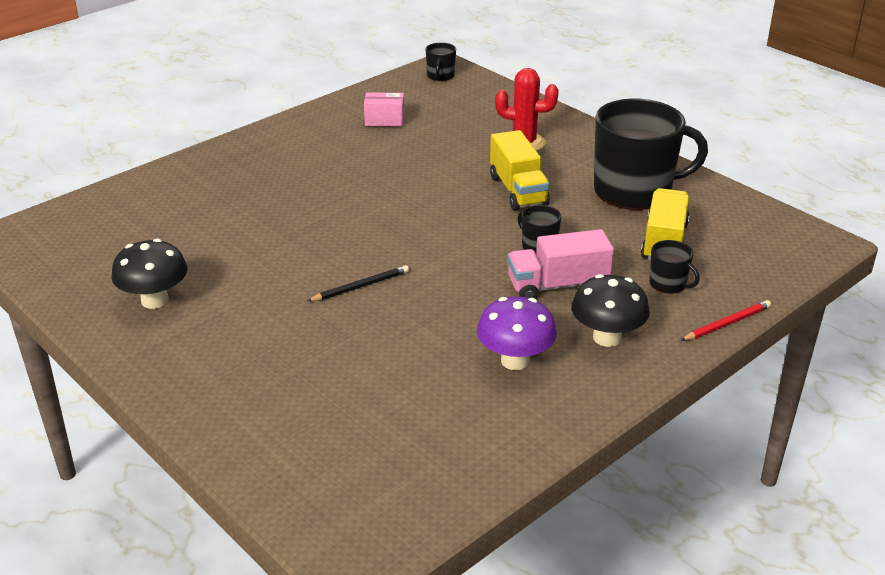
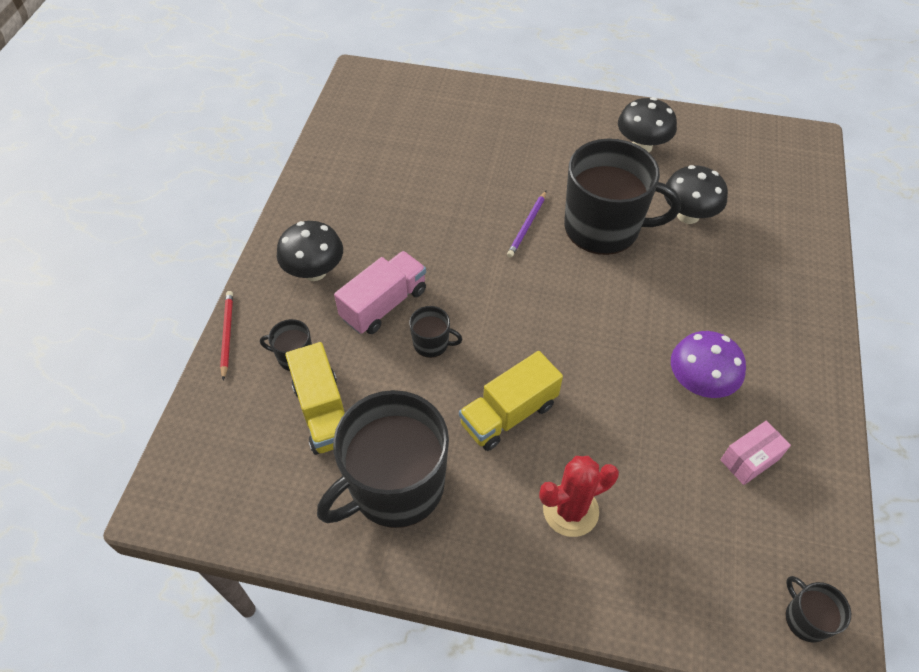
camera: 145 degrees right, 20 degrees up
black pencil [307,265,409,301] -> purple pencil [507,191,546,258]
purple mushroom [477,296,557,370] -> purple mushroom moved to [671,331,746,398]
yellow truck [490,130,550,210] -> yellow truck turned 75 degrees counterclockwise [459,351,563,451]
red pencil [680,300,771,341] -> red pencil turned 150 degrees clockwise [220,291,233,380]
none -> black mug [564,138,681,255]
none -> black mushroom [664,165,728,224]

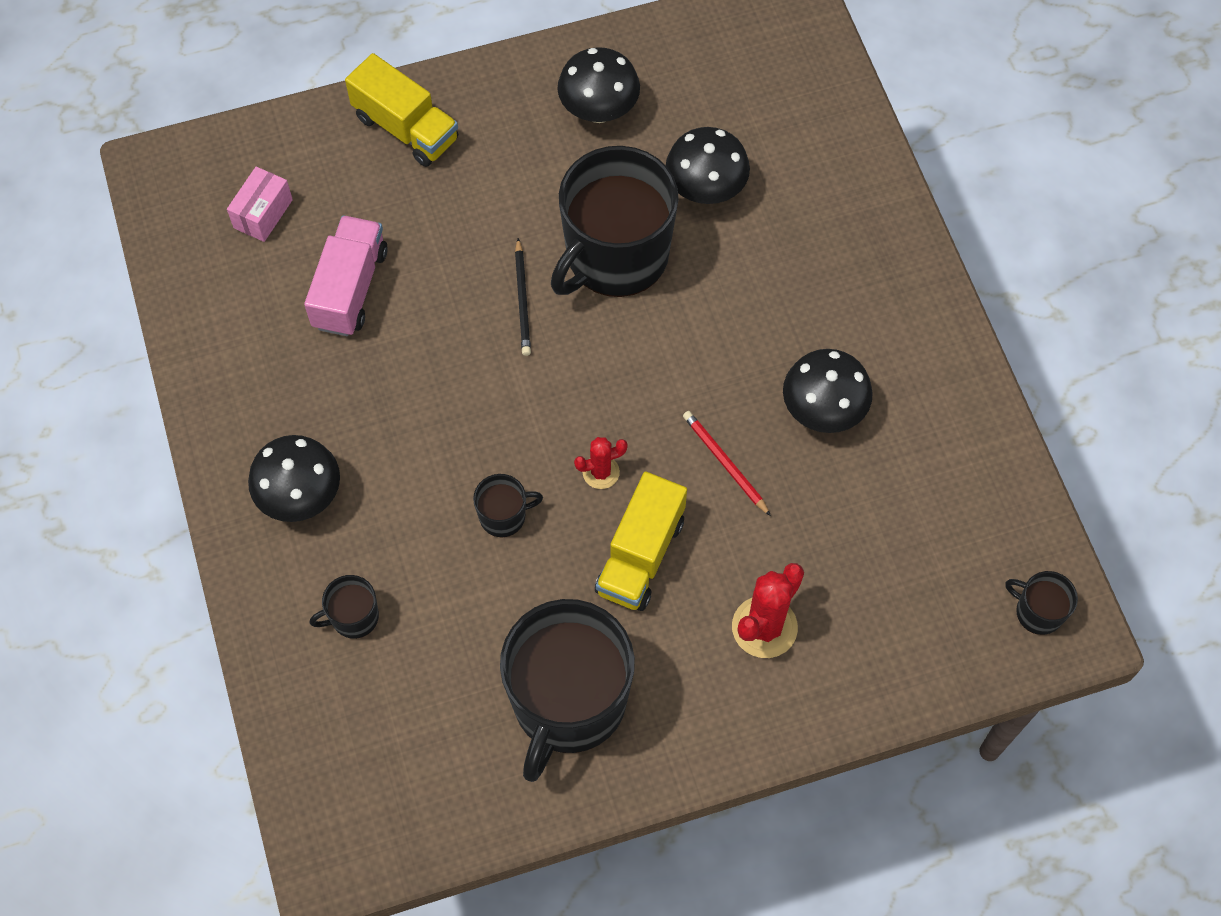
camera: 30 degrees left, 10 degrees up
red pencil [220,291,233,380] -> red pencil moved to [683,411,771,516]
yellow truck [285,342,345,455] -> yellow truck moved to [345,53,458,167]
pink truck [334,251,426,334] -> pink truck moved to [304,215,388,336]
purple pencil [507,191,546,258] -> black pencil [515,238,531,356]
black mug [564,138,681,255] -> black mug turned 150 degrees clockwise [551,146,679,297]
purple mushroom [671,331,746,398] -> black mushroom [783,349,873,433]
pink box [720,421,791,485] -> pink box moved to [227,167,293,242]
none -> red cactus [574,437,628,489]

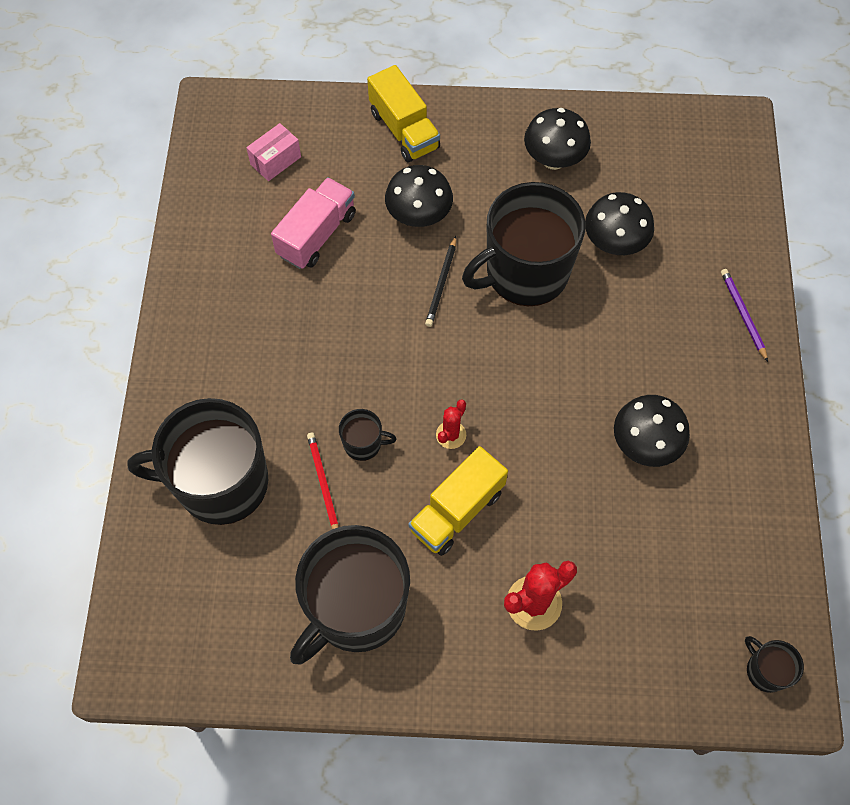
camera: 20 degrees right, 0 degrees up
black mushroom [248,435,340,522] -> black mushroom moved to [385,165,453,227]
black mug [309,575,379,639] -> black mug [127,398,268,525], size x2.36
red cactus [574,437,628,489] -> red cactus turned 60 degrees counterclockwise [436,399,466,449]
red pencil [683,411,771,516] -> red pencil moved to [307,432,339,529]
none -> purple pencil [721,269,768,362]

